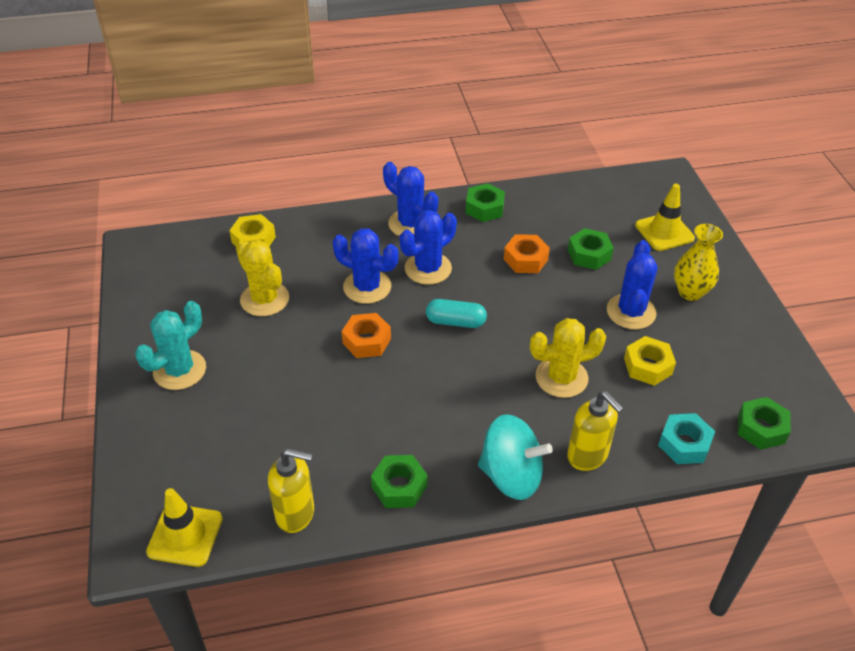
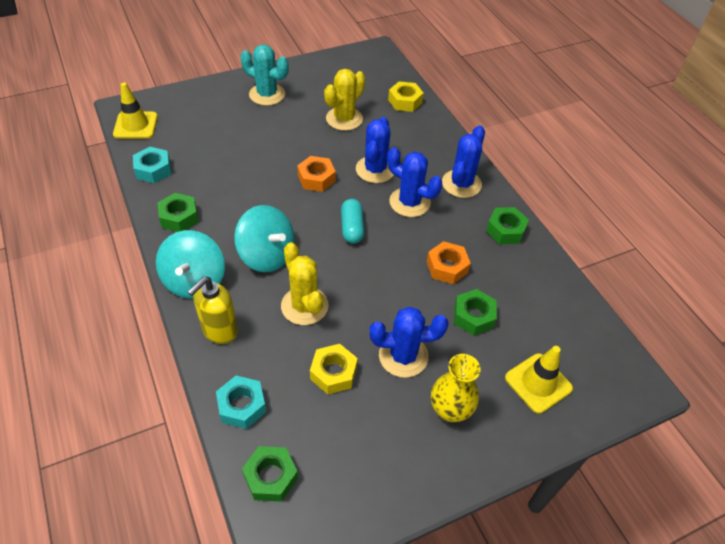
camera: 75 degrees right, 5 degrees up
yellow soap dispenser [268,448,314,533] -> turquoise nut [133,147,171,183]
none -> turquoise spinning top [234,205,295,272]

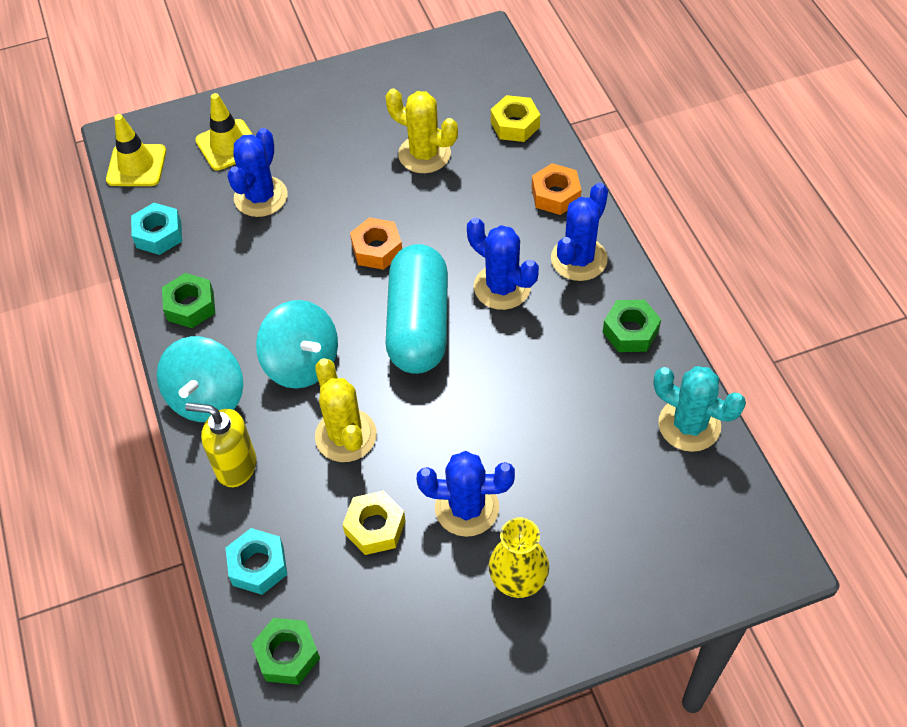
camera: 10 degrees right, 5 degrees up
yellow soap dispenser [188,277,238,344] -> yellow soap dispenser turned 60 degrees clockwise [185,403,257,487]
turquoise cactus [240,45,289,106] -> turquoise cactus moved to [653,366,746,452]
yellow cactus [324,69,365,131] -> yellow cactus turned 75 degrees clockwise [385,88,458,173]
turquoise capsule [341,199,365,244] -> turquoise capsule [386,244,448,374], size x2.00
blue cactus [356,117,394,183] -> blue cactus moved to [227,128,287,217]
orange nut [427,241,471,284] -> orange nut moved to [532,163,581,215]
green nut [454,289,497,336] -> none
yellow traffic cone [505,346,573,414] -> yellow traffic cone moved to [195,93,253,171]

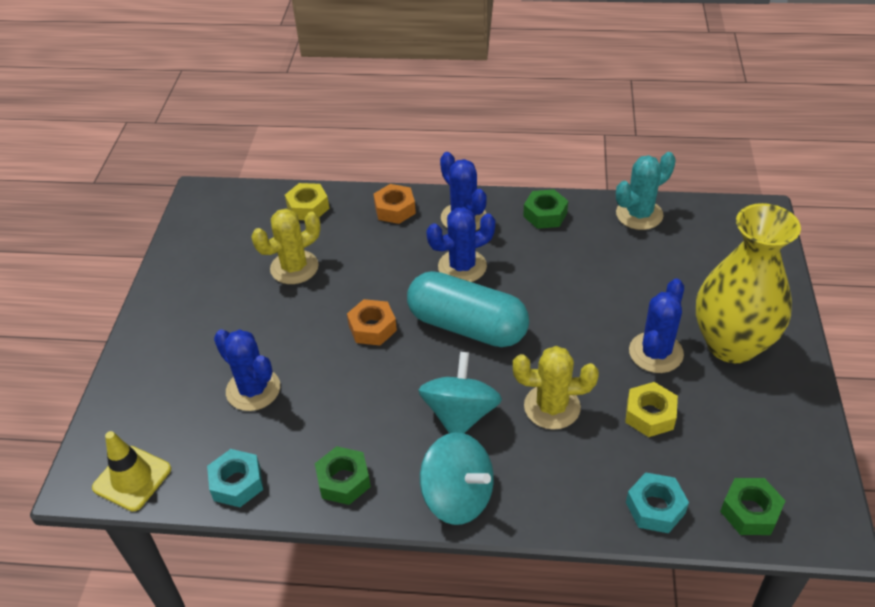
camera: 65 degrees left, 10 degrees down
yellow soap dispenser [185,403,257,487] -> none
yellow traffic cone [195,93,253,171] -> none
turquoise spinning top [256,300,338,389] -> turquoise spinning top turned 60 degrees counterclockwise [418,352,502,434]
yellow vase [489,517,549,598] -> yellow vase [696,203,801,363], size x1.86

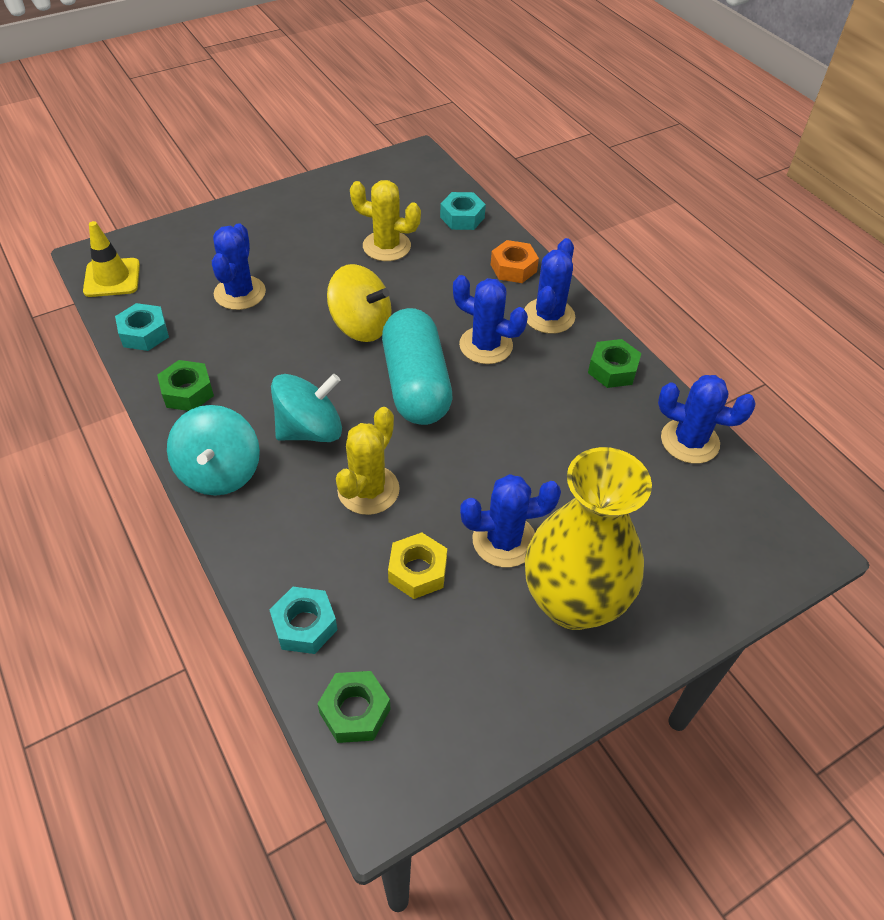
camera: 50 degrees right, 5 degrees up
yellow nut [285,183,329,220] -> turquoise nut [440,192,486,230]
orange nut [347,299,397,346] -> yellow spinning top [327,264,391,342]
yellow cactus [513,346,599,430] -> yellow cactus turned 60 degrees clockwise [336,407,400,515]
turquoise cactus [616,152,676,230] -> blue cactus [658,375,756,464]

